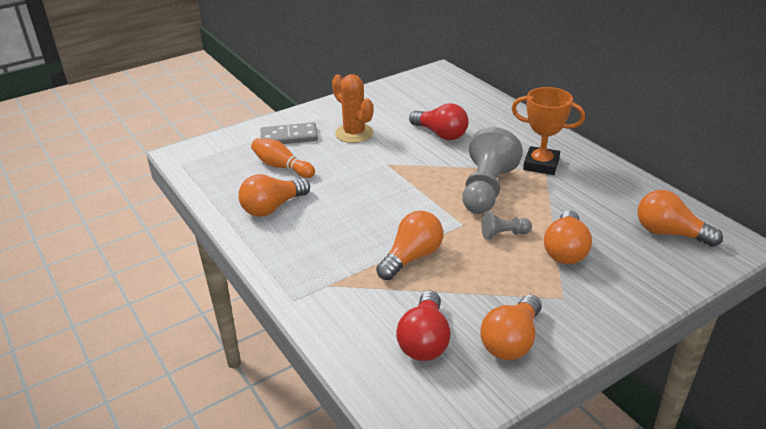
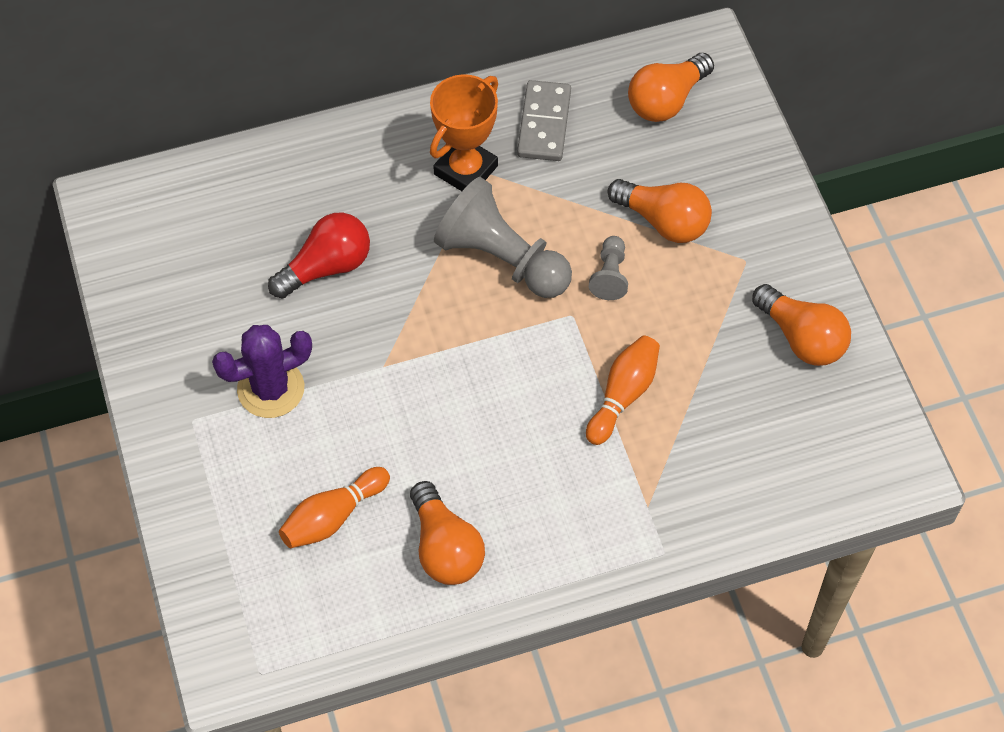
camera: 75 degrees left, 25 degrees up
grey domino [261,122,318,144] -> grey domino moved to [517,80,571,161]
orange cactus [332,74,374,143] -> purple cactus [212,325,312,418]
orange light bulb [376,211,443,280] -> orange bowling pin [586,335,660,445]
red light bulb [396,291,451,361] -> none

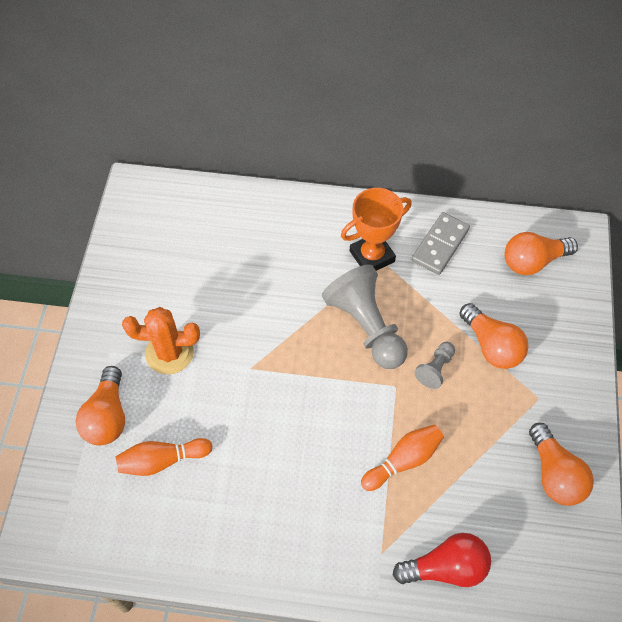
camera: 25 degrees right, 0 degrees up
purple cactus [212,325,312,418] -> orange cactus [122,307,200,375]
red light bulb [268,213,370,298] -> red light bulb moved to [393,533,491,587]
orange light bulb [410,481,485,585] -> orange light bulb moved to [76,366,125,445]

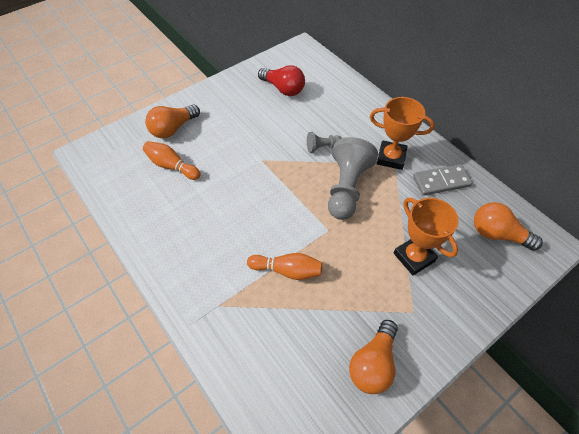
camera: 45 degrees right, 5 degrees down
orange cactus [122,307,200,375] -> none
red light bulb [393,533,491,587] -> red light bulb moved to [258,65,305,96]
grey pawn [414,342,455,389] -> grey pawn moved to [307,132,341,153]
orange light bulb [459,303,529,369] -> orange trophy [394,198,459,275]

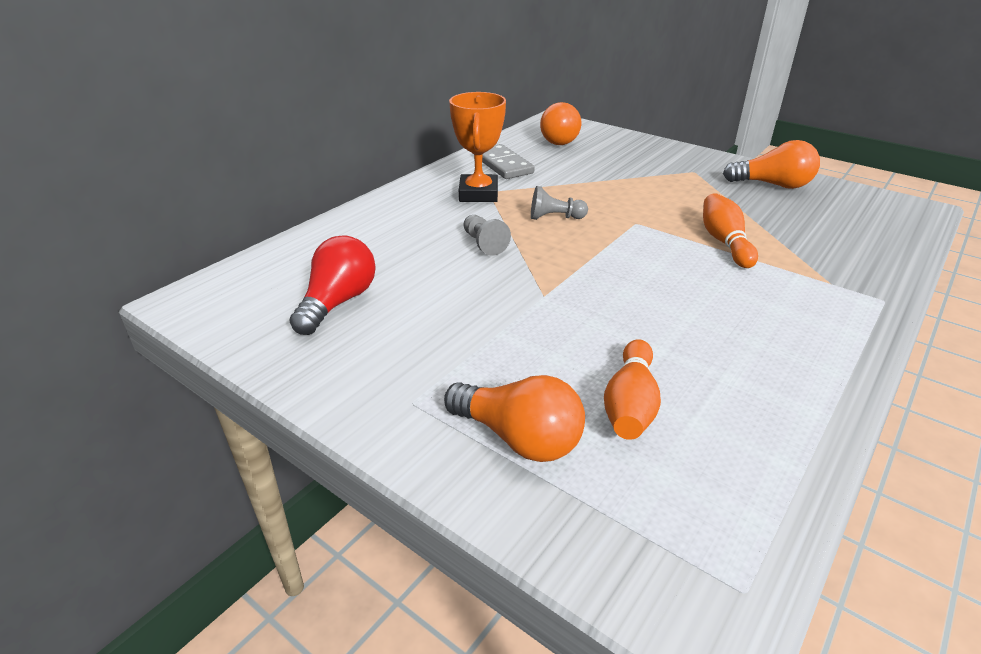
camera: 105 degrees left, 20 degrees down
grey pawn [328,137,378,220] -> grey pawn [531,186,588,220], size x0.48
orange trophy [394,198,459,275] -> none

